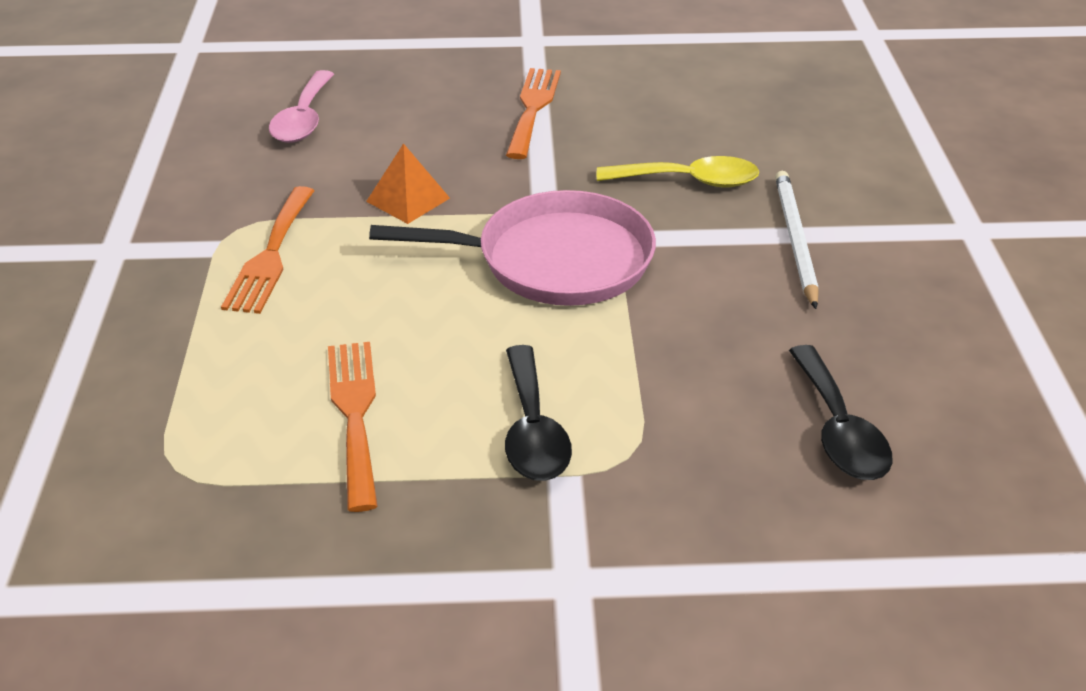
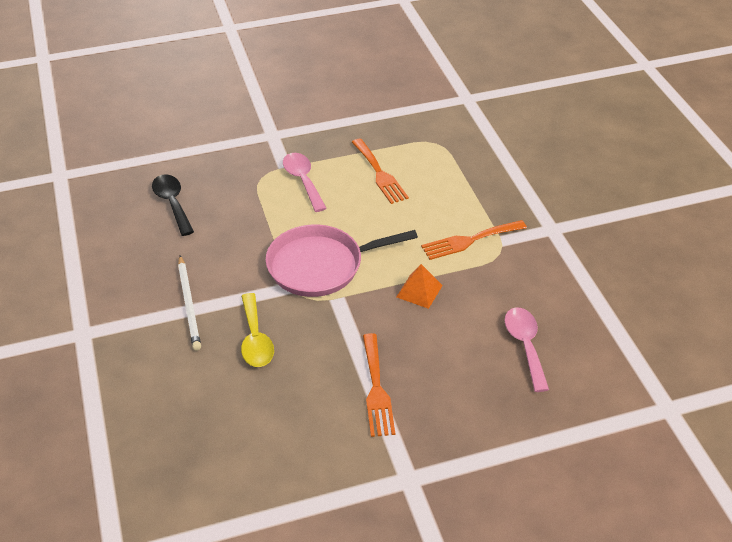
camera: 165 degrees right, 5 degrees up
orange fork [221,186,314,314] -> orange fork turned 105 degrees counterclockwise [421,220,527,260]
black spoon [505,345,572,481] -> pink spoon [283,153,327,212]
yellow spoon [597,156,759,188] -> yellow spoon turned 90 degrees counterclockwise [241,293,274,367]

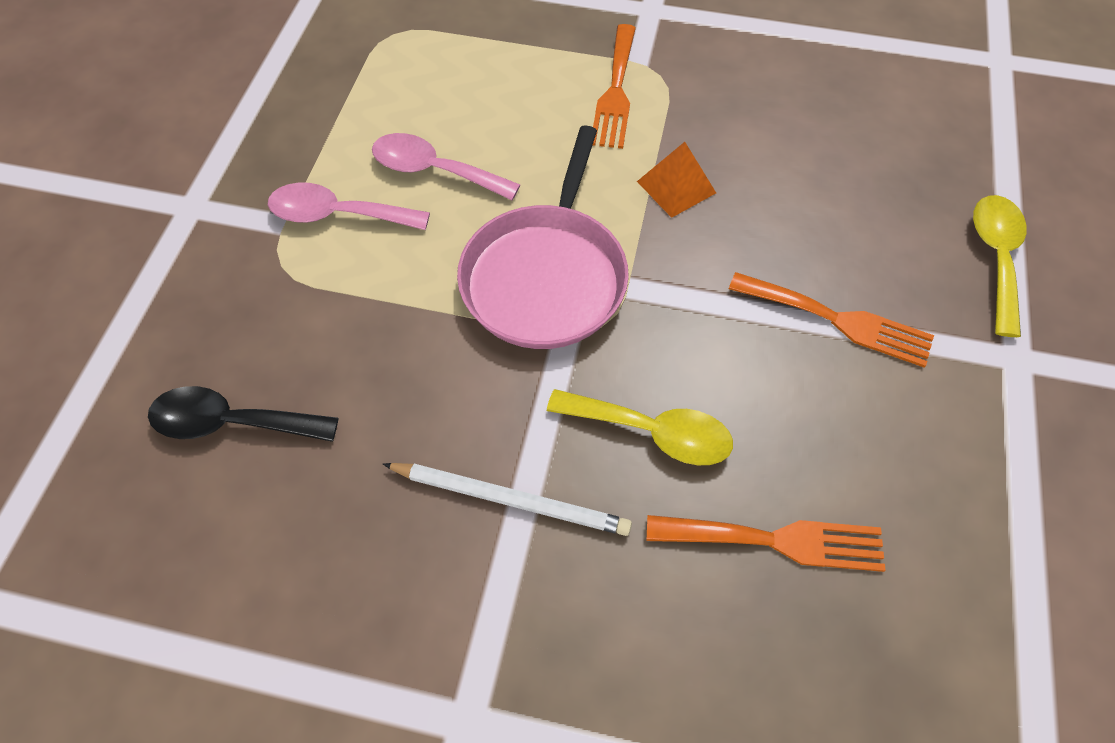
camera: 60 degrees left, 15 degrees up
orange fork [352,138,409,204] -> orange fork moved to [647,515,886,572]
pink spoon [504,307,549,392] -> pink spoon moved to [372,133,520,200]
none -> yellow spoon [973,195,1027,337]

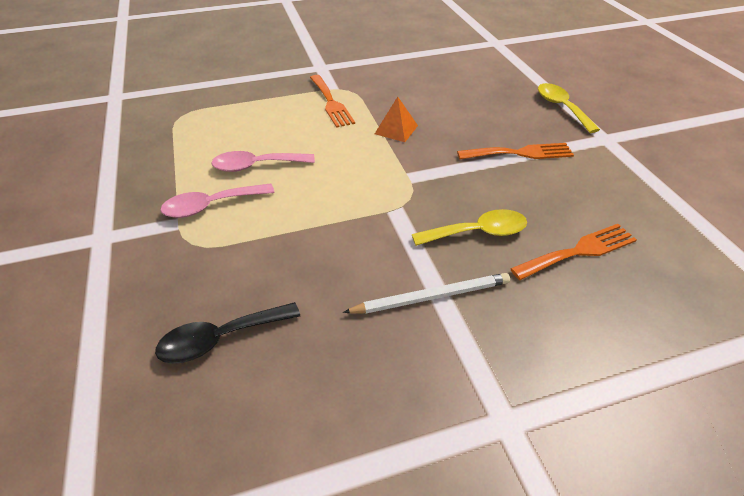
camera: 30 degrees left, 15 degrees down
pink pan [457,125,629,349] -> none

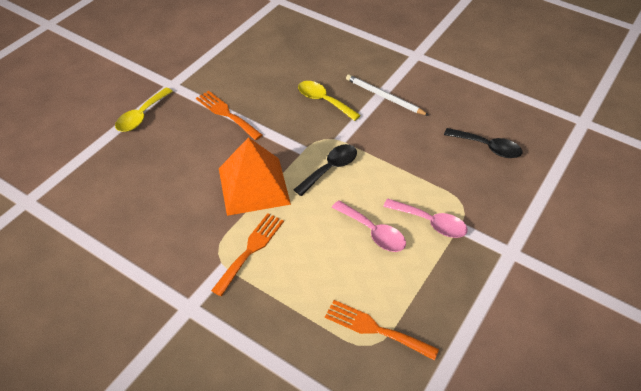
camera: 130 degrees left, 5 degrees up
orange pyramid [375,97,418,142] -> orange pyramid [219,137,291,216], size x2.09
orange fork [510,224,637,280] -> orange fork moved to [325,300,439,361]
none -> black spoon [294,144,357,196]

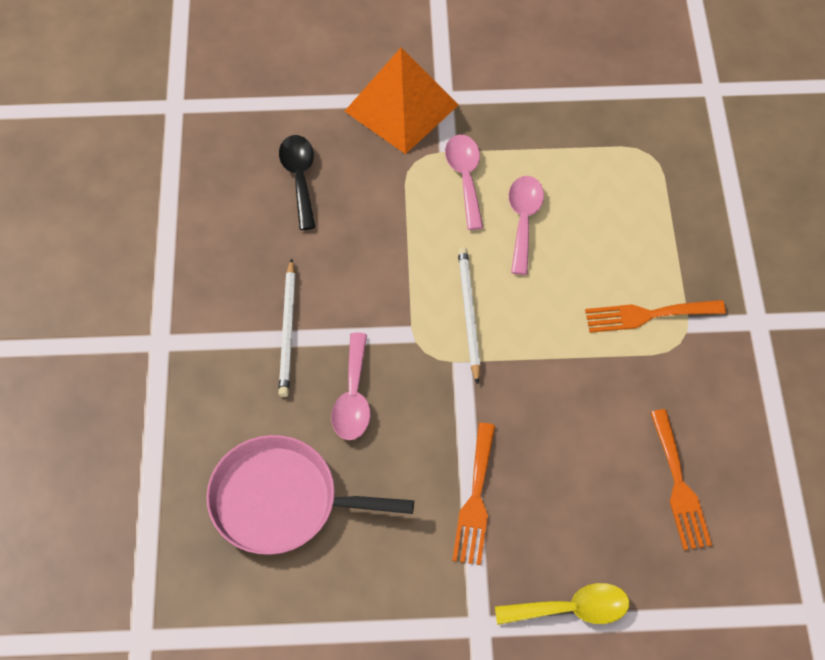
camera: 125 degrees left, 10 degrees up
orange pyramid [219,137,291,216] -> orange pyramid moved to [345,48,459,154]
black spoon [294,144,357,196] -> white pencil [458,247,481,385]
yellow spoon [298,81,361,121] -> pink spoon [331,332,370,440]
orange fork [325,300,439,361] -> orange fork moved to [650,409,712,550]
none -> pink pan [206,435,414,555]

